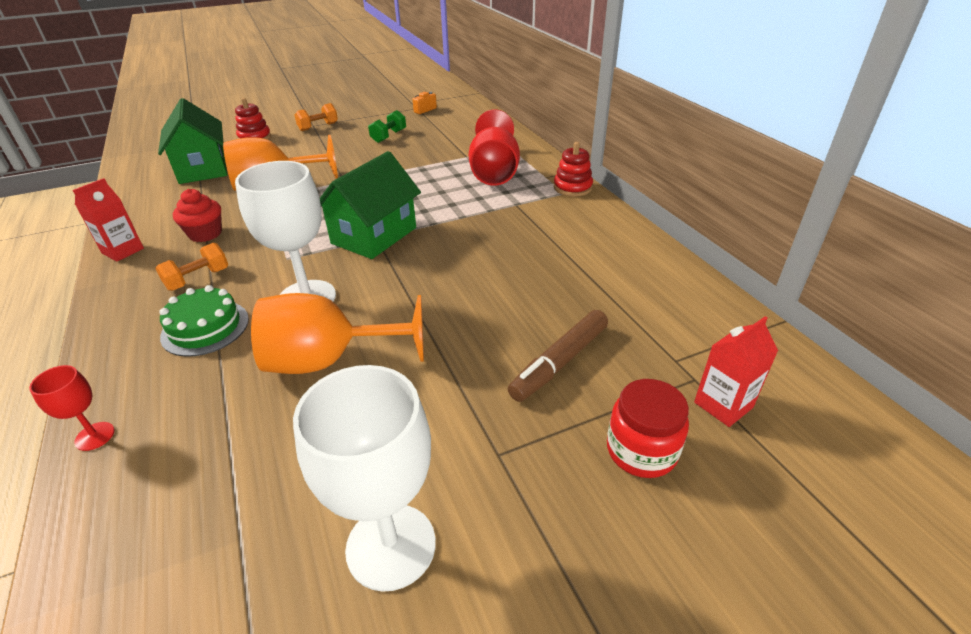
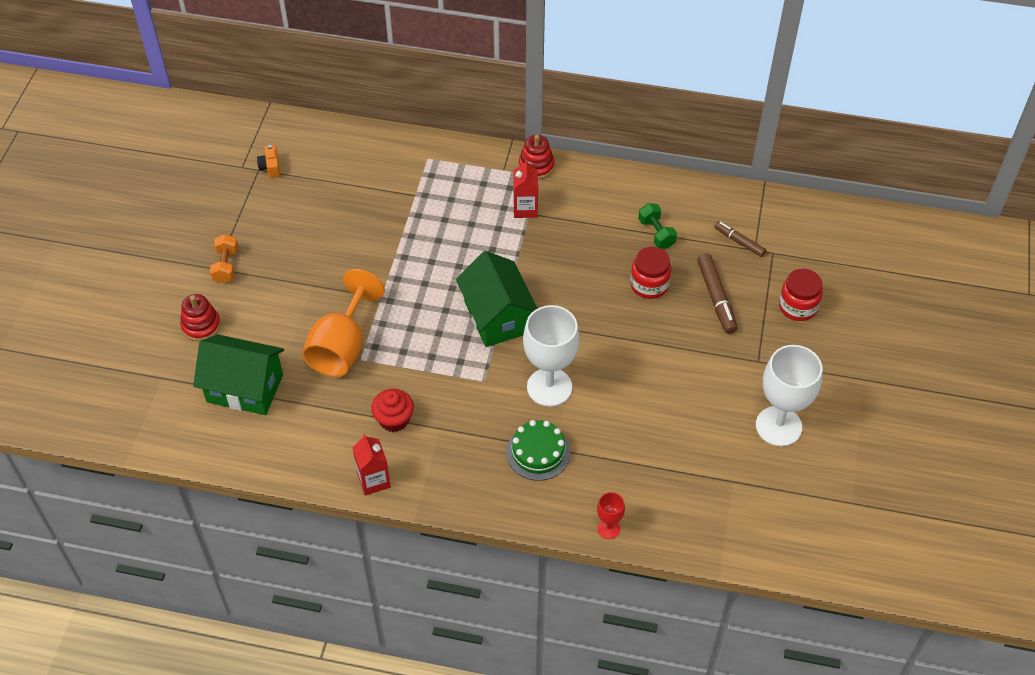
camera: 55 degrees left, 15 degrees up
orange dumbbell [155,242,228,291] -> none
orange goblet [251,293,424,374] -> none
green dumbbell [368,110,406,143] -> green dumbbell moved to [638,203,677,249]
red goblet [469,109,520,186] -> none
red carton [694,316,778,427] -> red carton moved to [513,159,538,218]
none -> red jar [630,247,671,299]
none -> brown marker [714,221,766,257]

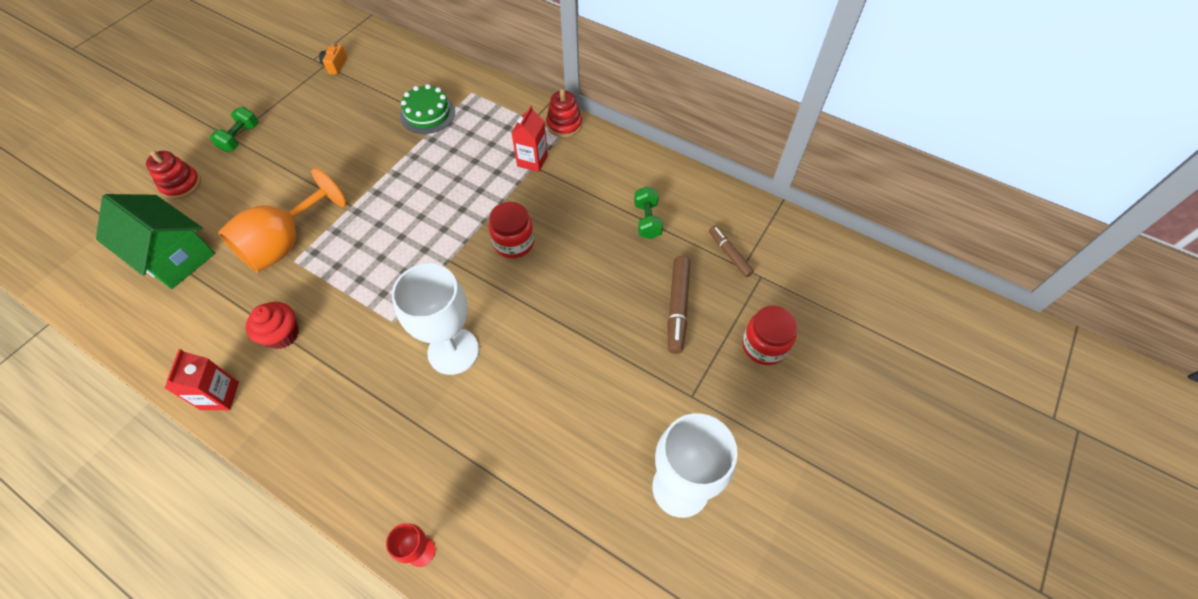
camera: 20 degrees right, 5 degrees up
orange dumbbell [210,234,239,283] -> green dumbbell [210,107,259,152]
green house [456,251,538,347] -> none
green cake [506,420,570,481] -> green cake moved to [400,84,455,134]
red jar [630,247,671,299] -> red jar moved to [489,202,534,258]

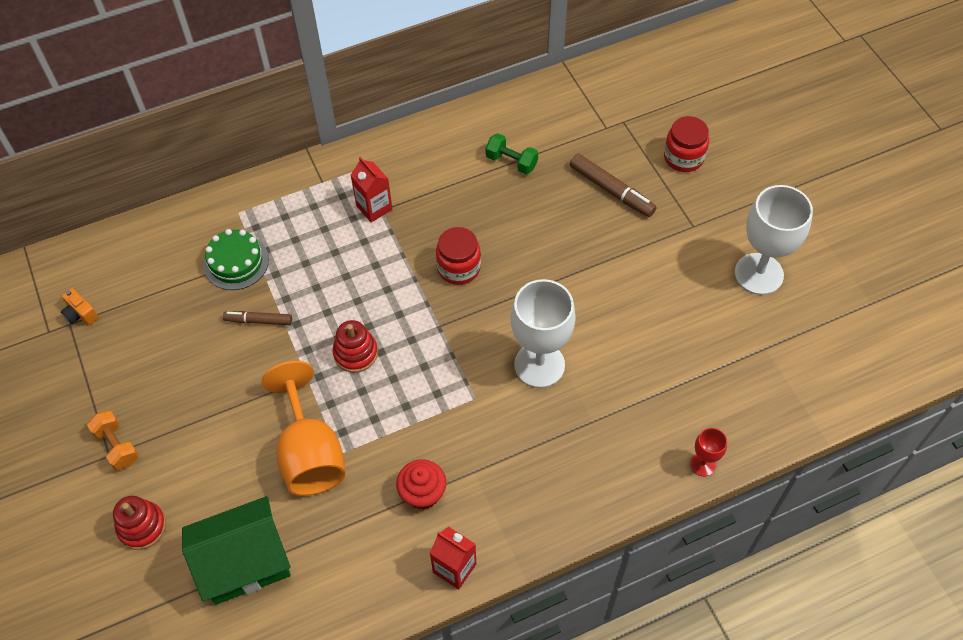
camera: 55 degrees left, 0 degrees up
green dumbbell [210,107,259,152] -> orange dumbbell [87,410,139,470]
red stacking toy [546,89,582,137] -> red stacking toy moved to [332,320,378,373]
brown marker [709,226,754,277] -> brown marker moved to [223,311,292,325]

